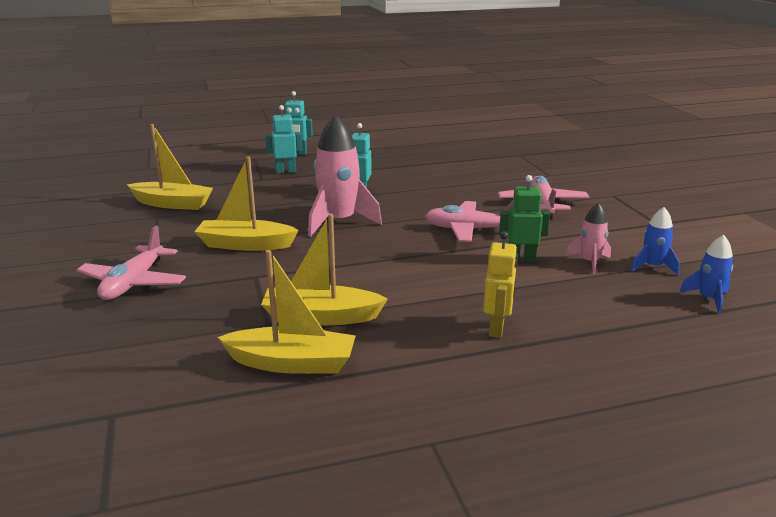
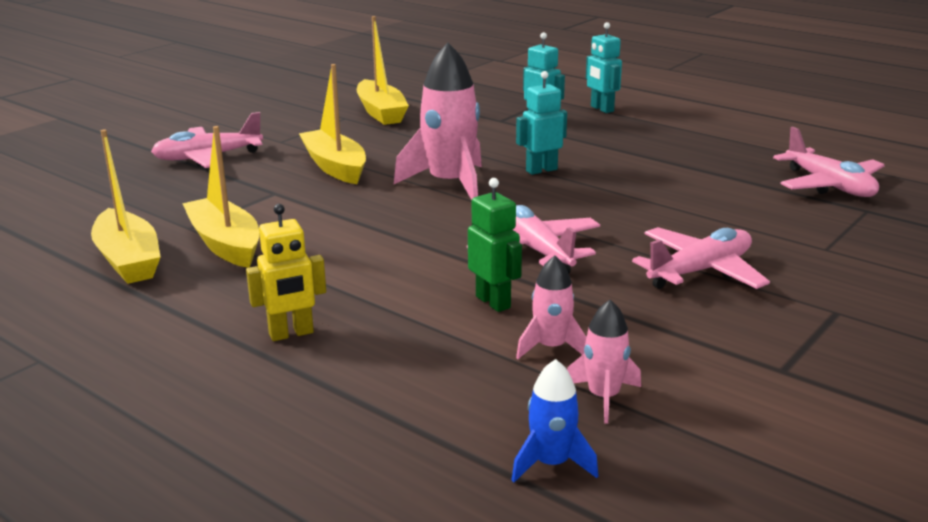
camera: 55 degrees right, 0 degrees up
blue rocket [631,207,680,275] -> pink rocket [567,300,641,424]
none -> pink plane [773,127,885,197]

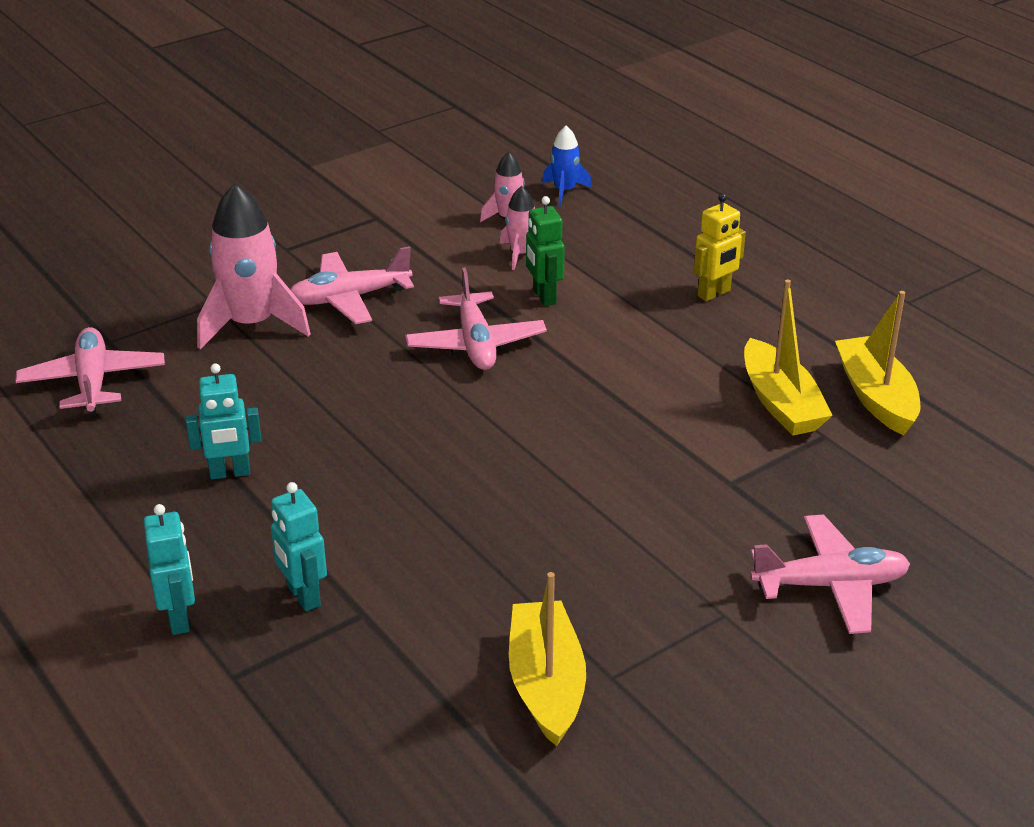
camera: 165 degrees left, 10 degrees up
yellow robot [246,204,326,341] -> yellow robot turned 150 degrees clockwise [694,193,746,301]
yellow boat [299,64,366,184] -> none
pink rocket [394,43,482,200] -> pink rocket moved to [197,183,311,349]
turquoise robot [516,71,567,175] -> turquoise robot moved to [186,363,262,479]

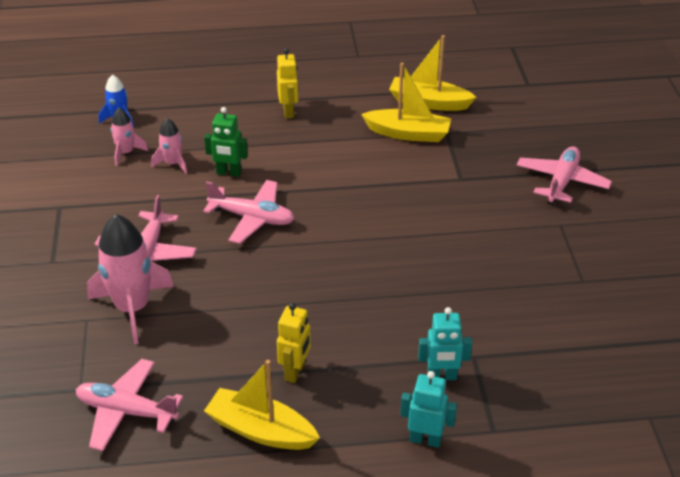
camera: 60 degrees left, 5 degrees up
turquoise robot [186,363,262,479] -> yellow robot [277,303,311,383]
yellow boat [509,572,586,746] -> yellow boat moved to [204,360,320,450]

